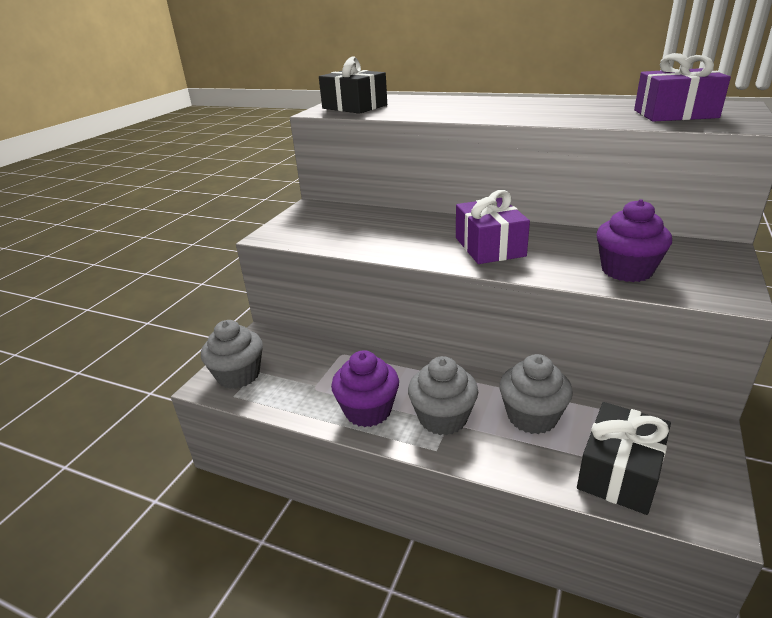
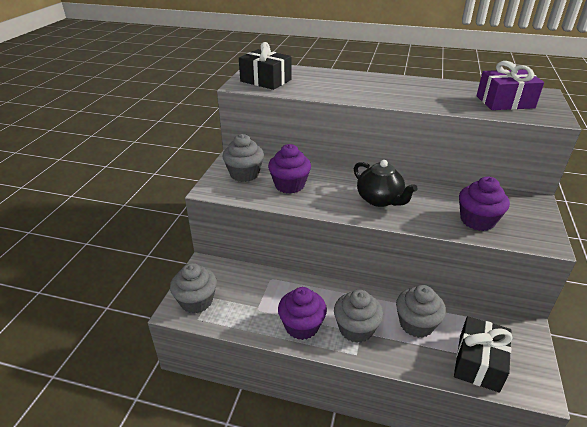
camera: 10 degrees left, 5 degrees up
purple gift [456,190,530,264] -> black teapot [354,160,418,207]
none -> grey cupcake [222,134,264,182]
none -> purple cupcake [268,144,311,194]

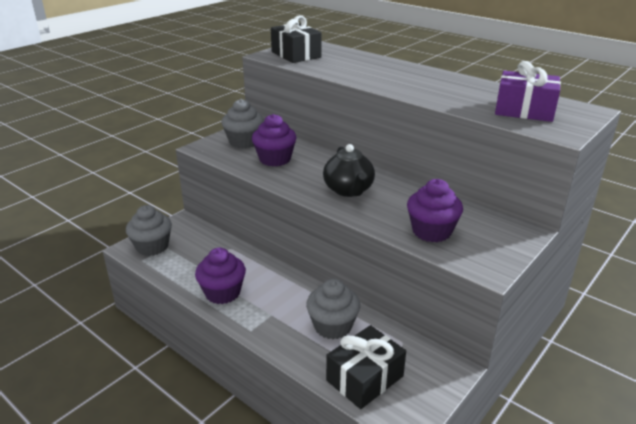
camera: 25 degrees right, 5 degrees down
grey cupcake [334,290,383,343] -> none

